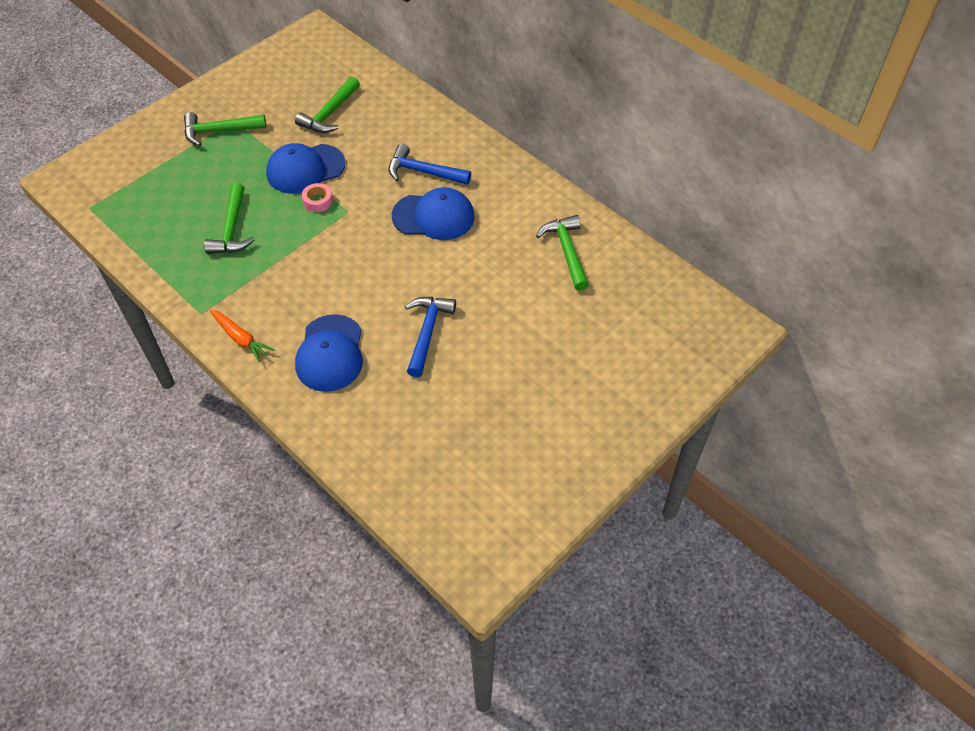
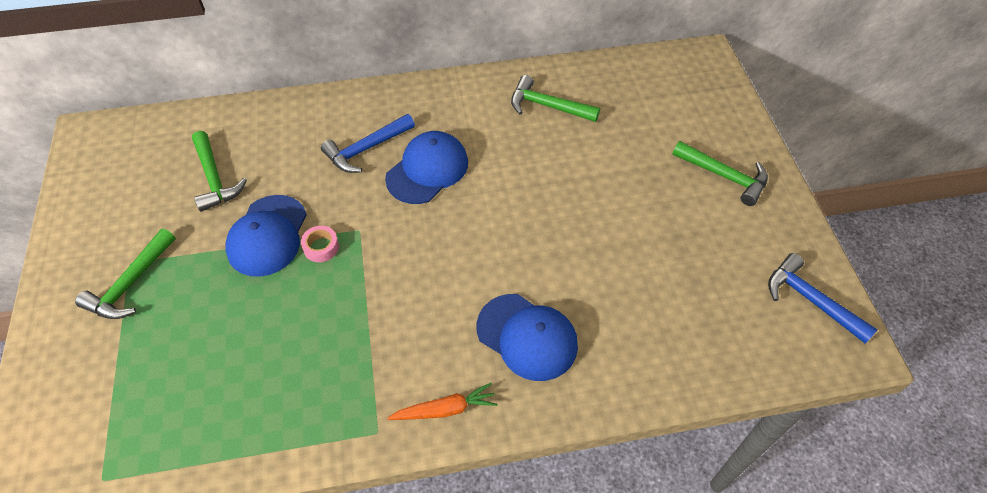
camera: 55 degrees left, 0 degrees up
green hammer [204,183,254,254] -> green hammer moved to [672,141,768,206]
blue hammer [405,297,456,377] -> blue hammer moved to [768,253,878,344]

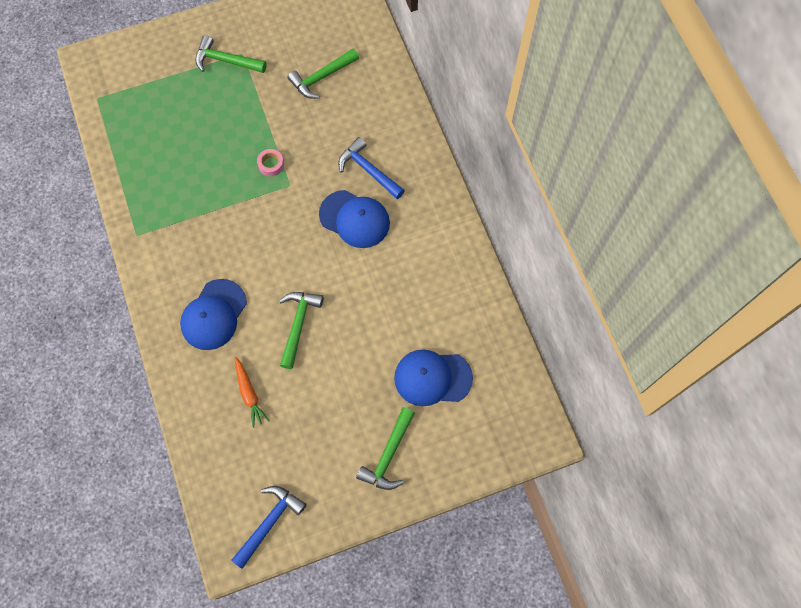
camera: 80 degrees right, 15 degrees up
blue cap [225,195,307,277] -> blue cap moved to [394,350,473,406]
orange carrot [387,383,497,420] -> orange carrot moved to [234,357,269,428]
green hammer [511,75,600,122] -> green hammer moved to [279,292,324,369]

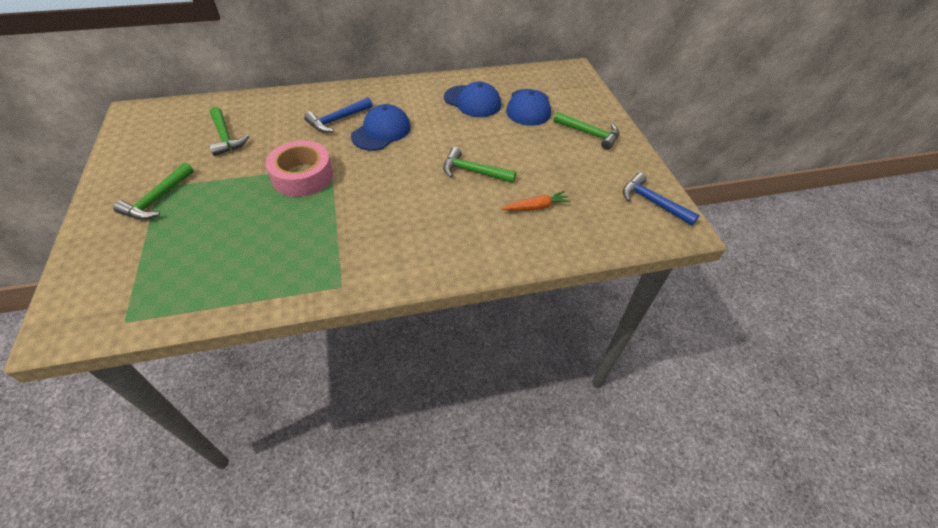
camera: 85 degrees left, 20 degrees down
blue cap [180,279,247,350] -> blue cap moved to [444,82,501,117]
pink tape [257,149,284,176] -> pink tape [266,141,333,197], size x2.30

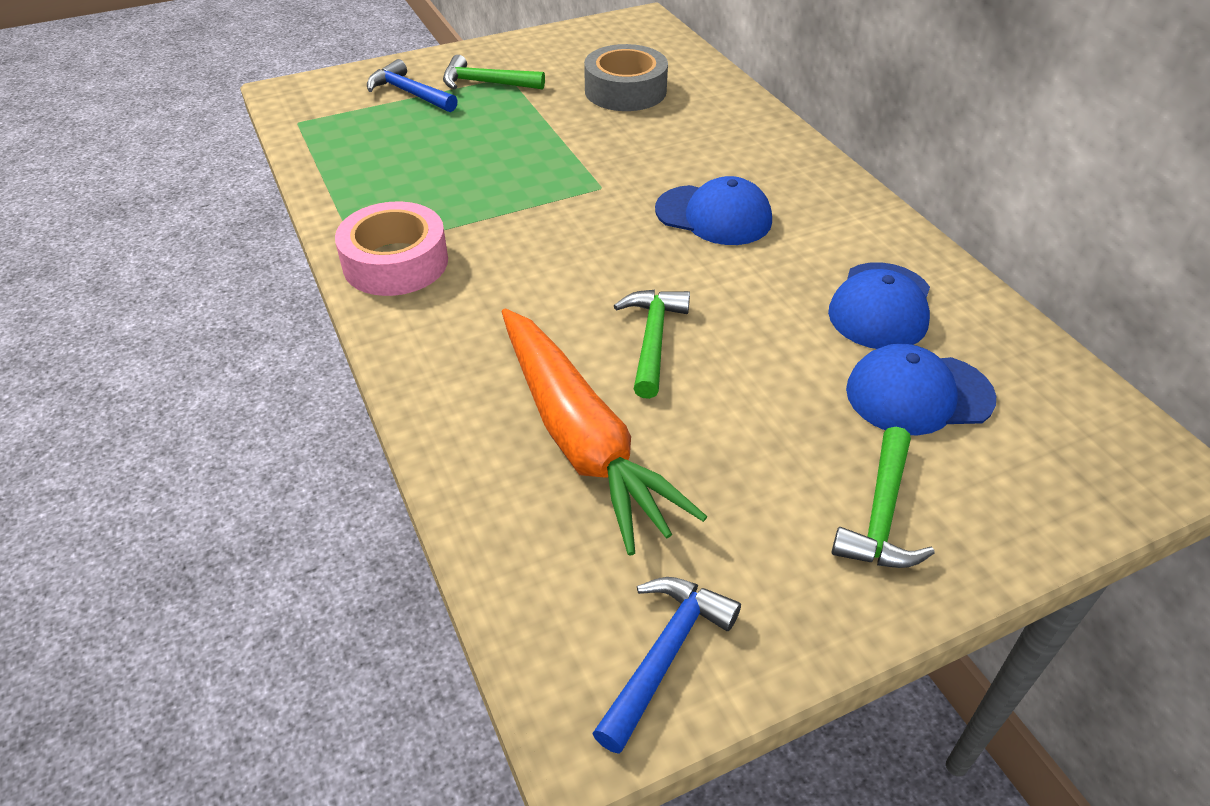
camera: 80 degrees right, 5 degrees down
green hammer [209,107,249,156] -> grey tape [584,44,668,111]
pink tape [266,141,333,197] -> pink tape moved to [335,201,448,296]
blue hammer [304,97,373,133] -> blue hammer moved to [367,59,458,112]
orange carrot [501,191,571,211] -> orange carrot [502,308,707,556], size x2.38

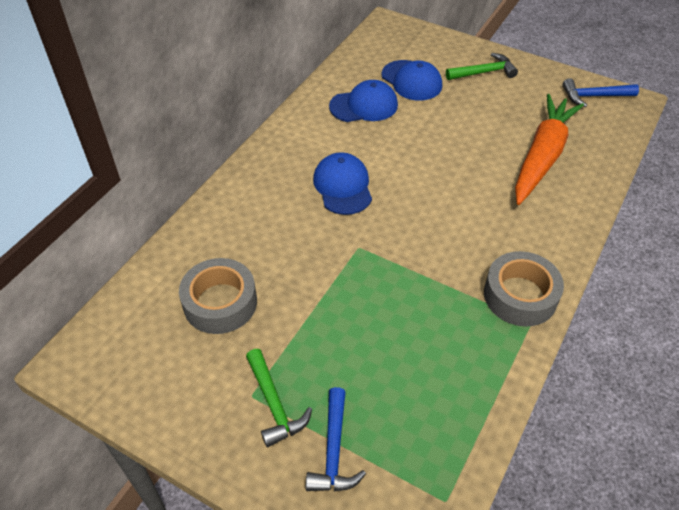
camera: 125 degrees left, 5 degrees up
pink tape [335,201,448,296] -> grey tape [484,251,564,327]
green hammer [614,290,690,399] -> none

